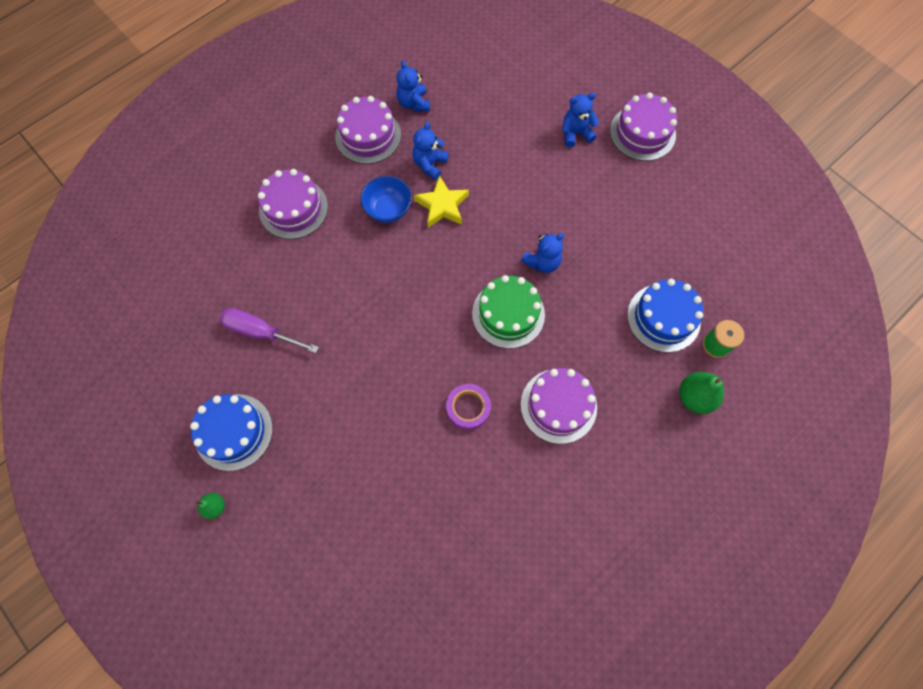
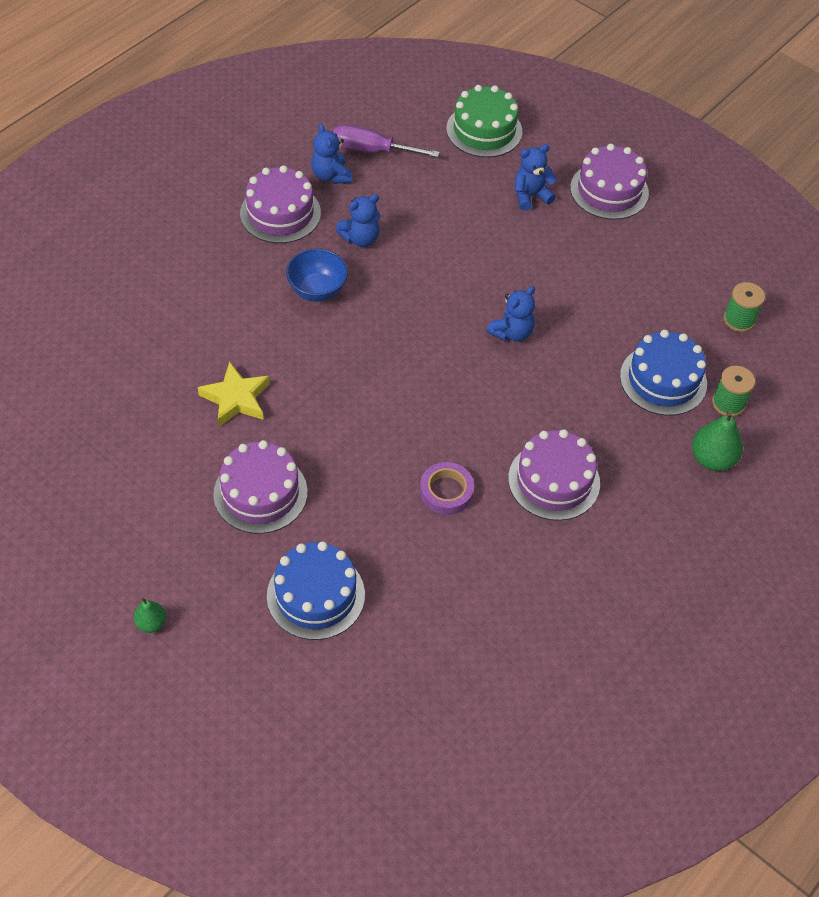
camera: 10 degrees left, 15 degrees down
blue cake [190,394,273,471] -> blue cake moved to [267,541,365,640]
purple screwdriver [220,308,319,353] -> purple screwdriver moved to [333,124,440,157]
purple cake [258,169,328,239] -> purple cake moved to [213,440,307,534]
blue teddy bear [413,122,449,180] -> blue teddy bear turned 135 degrees counterclockwise [336,194,380,247]
yellow star [414,175,469,228] -> yellow star moved to [198,361,270,427]
green cake [472,275,545,349] -> green cake moved to [446,85,522,157]
none -> green spool [724,282,765,332]

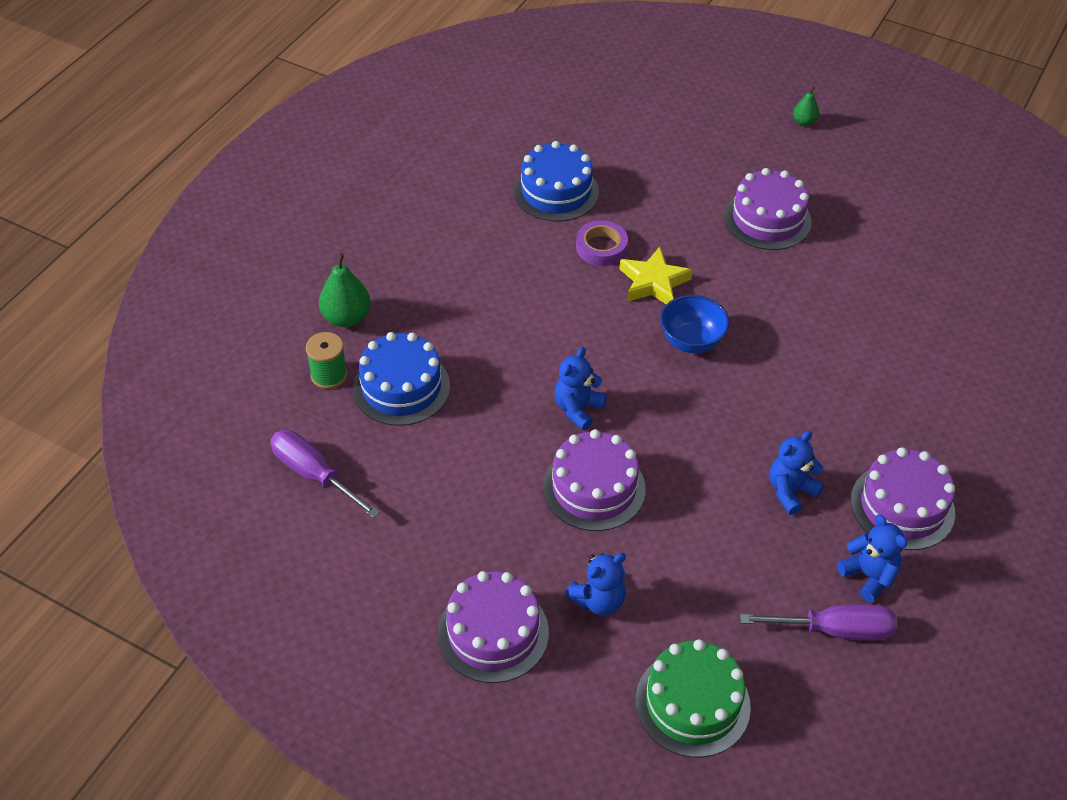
camera: 170 degrees right, 5 degrees down
yellow star [198,361,270,427] -> yellow star moved to [619,247,693,304]
blue cake [267,541,365,640] -> blue cake moved to [514,141,599,221]
blue bowl [286,248,348,301] -> blue bowl moved to [660,295,730,353]
purple cake [508,429,600,521] -> purple cake moved to [543,429,646,531]
green spool [724,282,765,332] -> purple screwdriver [270,430,380,518]

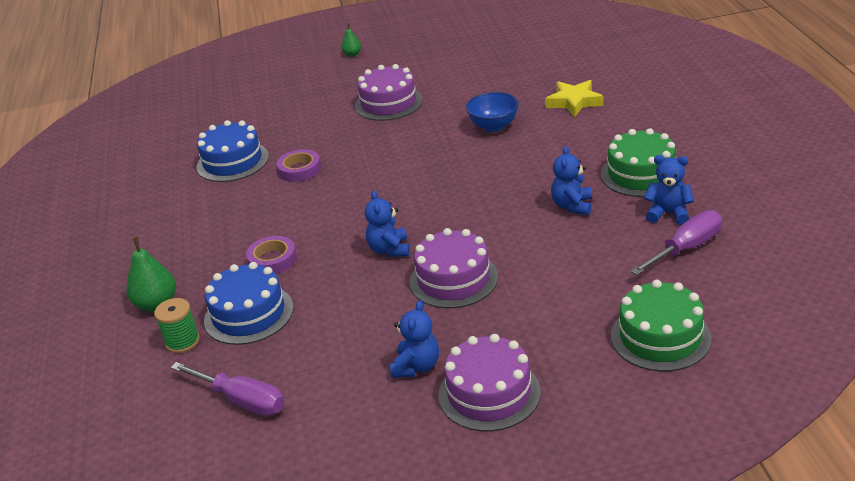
camera: 35 degrees left, 15 degrees down
purple screwdriver [270,430,380,518] -> purple screwdriver turned 150 degrees counterclockwise [171,362,284,416]
blue teddy bear [565,553,626,616] -> blue teddy bear moved to [390,300,439,378]
yellow star [619,247,693,304] -> yellow star moved to [545,80,604,117]
blue bowl [660,295,730,353] -> blue bowl moved to [466,92,519,132]
purple cake [851,447,955,550] -> green cake [601,128,676,197]
none -> purple tape [246,236,297,274]

